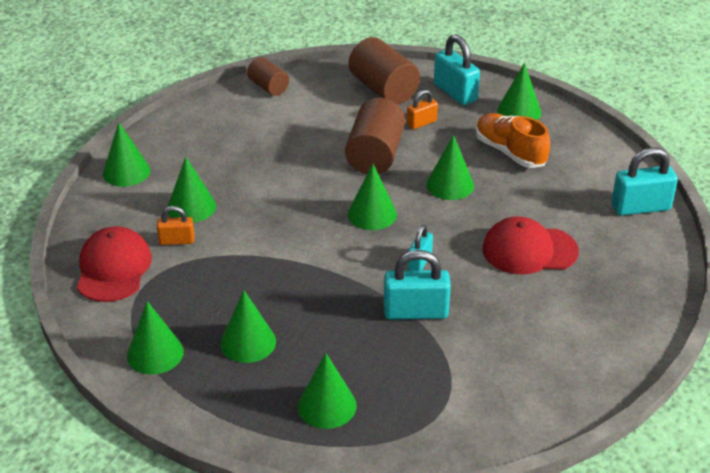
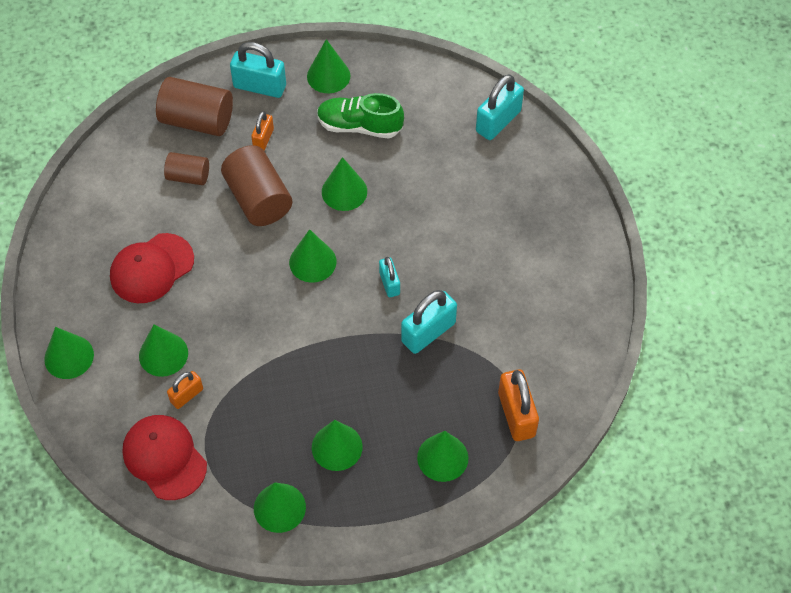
camera: 40 degrees left, 20 degrees up
brown cylinder [247,57,289,96] -> brown cylinder moved to [164,152,209,185]
orange shoe [476,113,550,168] -> green shoe [317,93,404,138]
red cap [483,216,579,275] -> red cap moved to [110,233,194,303]
none -> orange padlock [498,369,539,441]

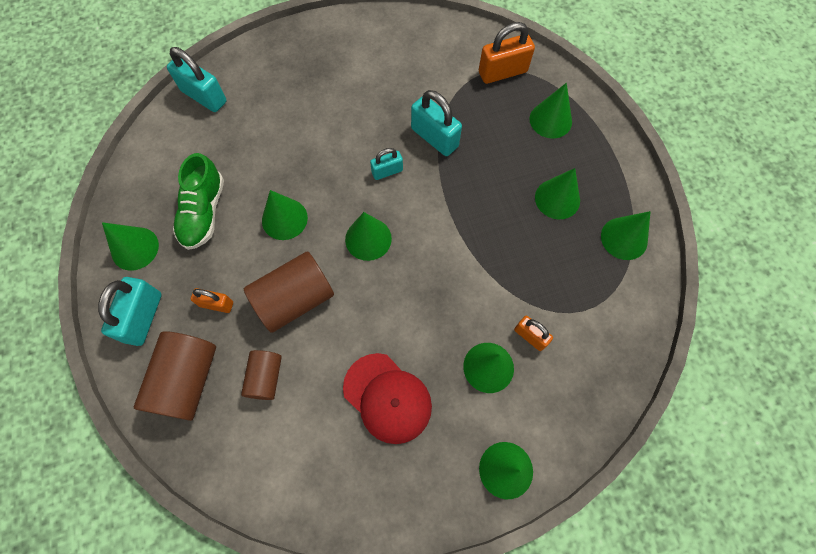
camera: 95 degrees left, 10 degrees up
red cap [122,415,207,500] -> none

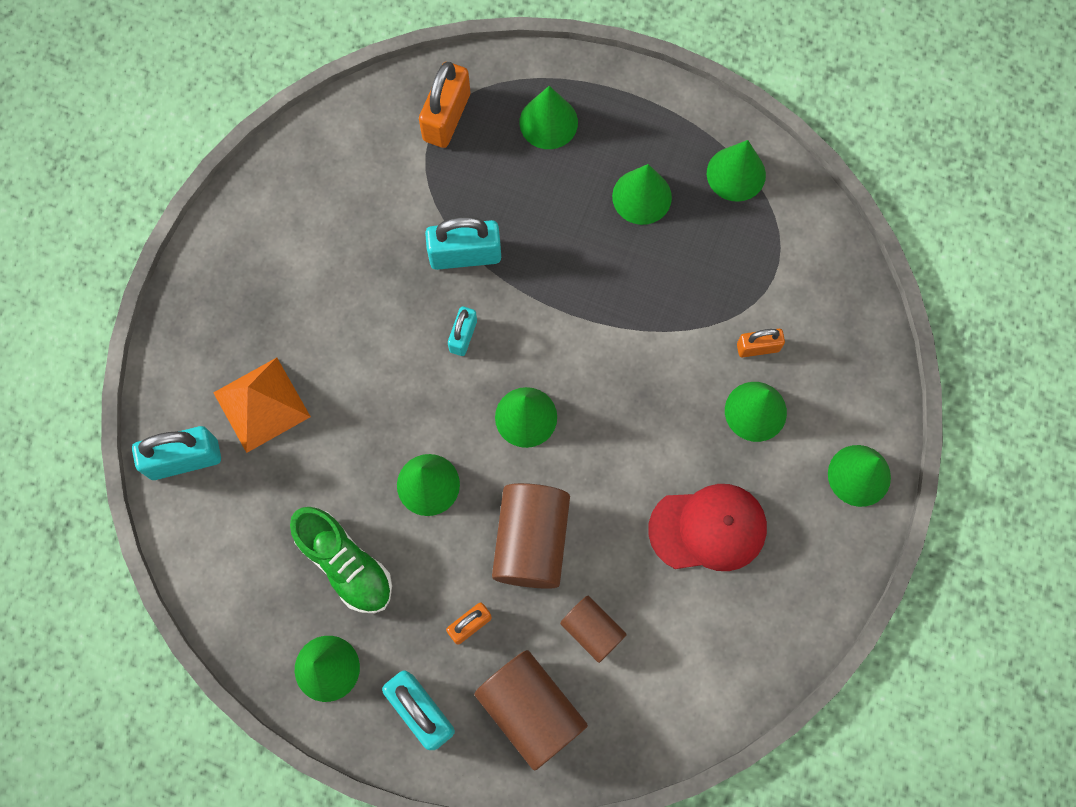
camera: 50 degrees left, 5 degrees up
none -> orange pyramid [213,358,311,453]

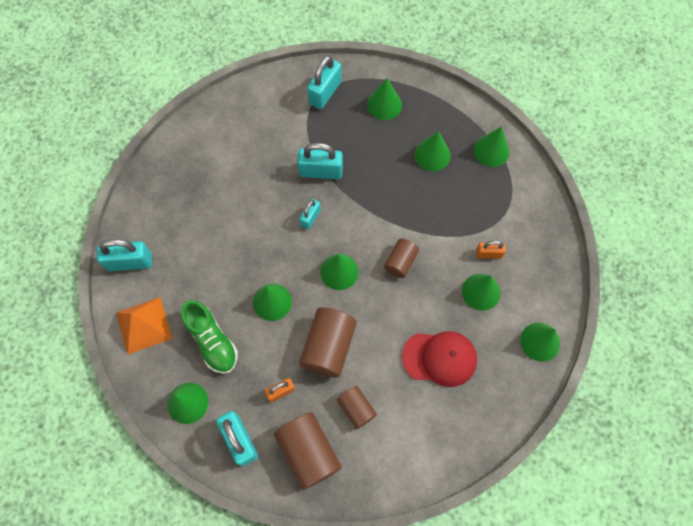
camera: 10 degrees right, 5 degrees down
orange pyramid [213,358,311,453] -> orange pyramid moved to [116,297,173,355]
orange padlock [419,62,470,148] -> turquoise padlock [307,55,342,109]
none -> brown cylinder [384,238,419,278]

